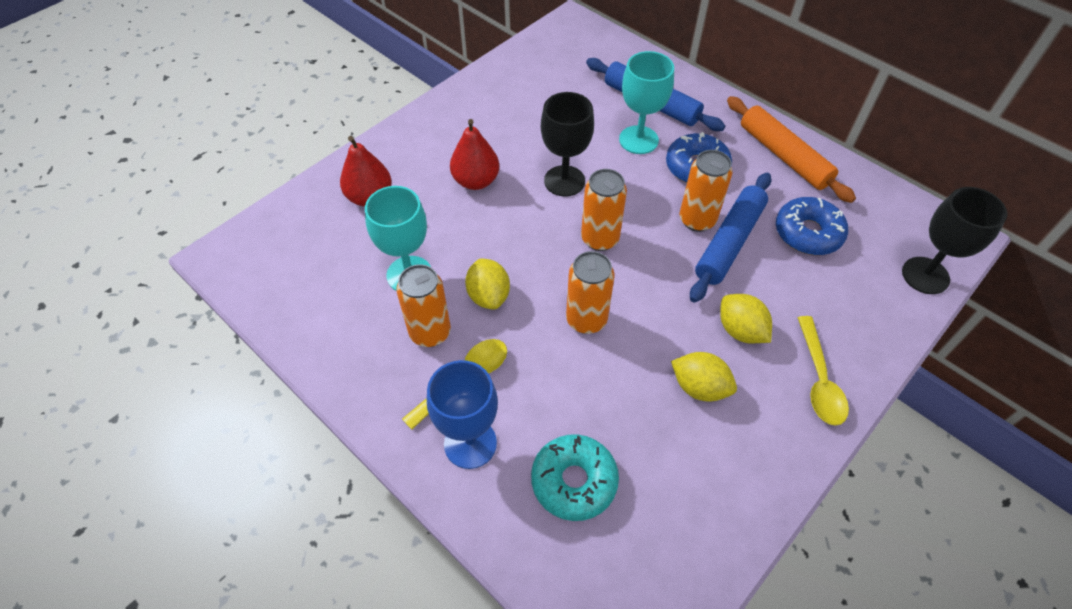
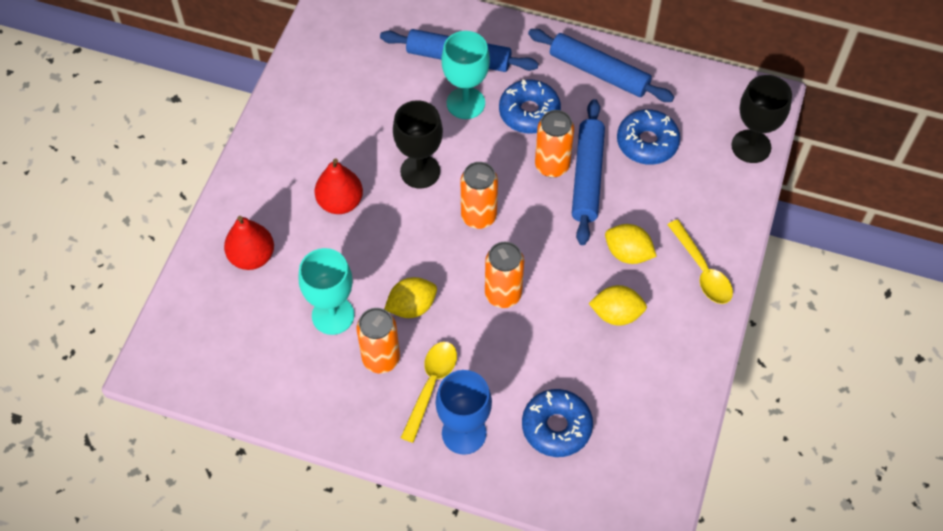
camera: 25 degrees left, 5 degrees up
yellow lemon [465,258,510,310] -> yellow lemon turned 75 degrees counterclockwise [384,277,437,318]
turquoise donut [531,434,619,521] -> blue donut [522,389,593,457]
orange rolling pin [727,96,856,203] -> blue rolling pin [528,29,674,102]

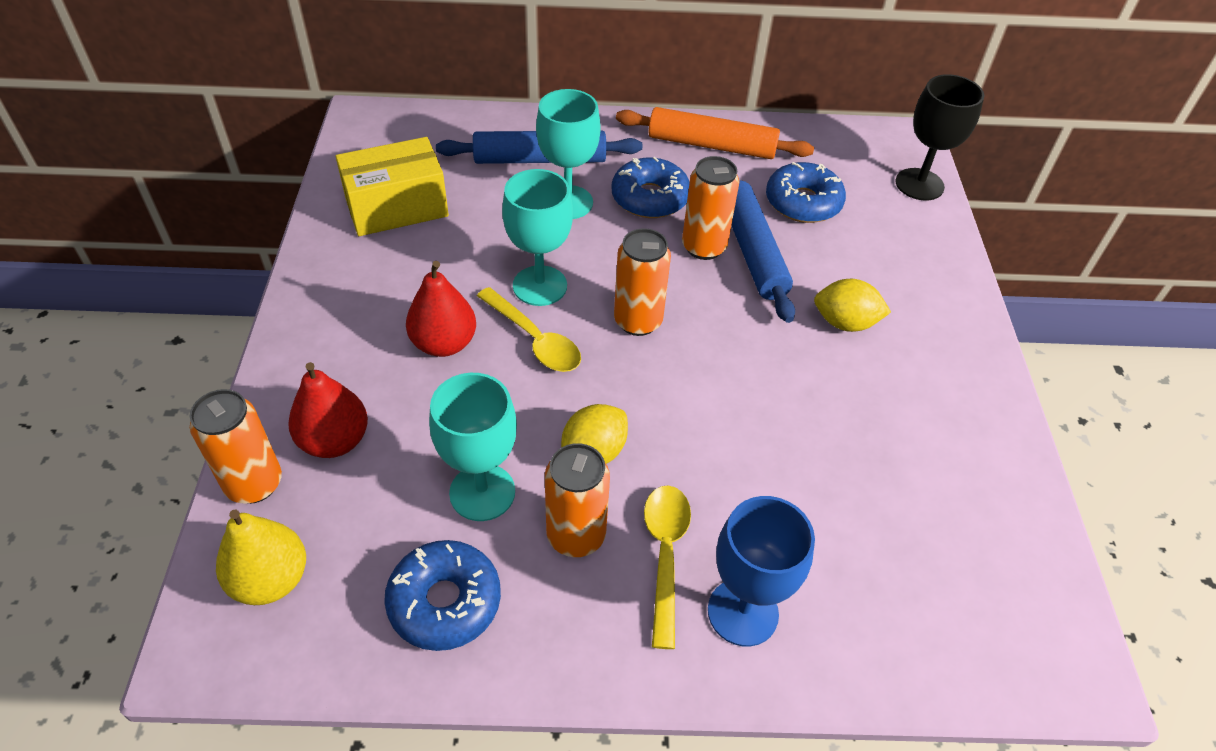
camera: 20 degrees left, 10 degrees down
black goblet [393,100,443,189] -> turquoise goblet [502,169,573,306]
orange can [485,242,524,308] -> orange can moved to [190,389,282,504]
blue donut [522,389,593,457] -> blue donut moved to [384,540,501,651]
blue rolling pin [528,29,674,102] -> orange rolling pin [616,107,814,159]
yellow lemon [589,285,647,326] -> none
yellow spoon [667,220,733,304] -> yellow spoon moved to [477,287,581,372]
none -> yellow pear [216,509,306,605]
none -> yellow box [335,137,449,236]

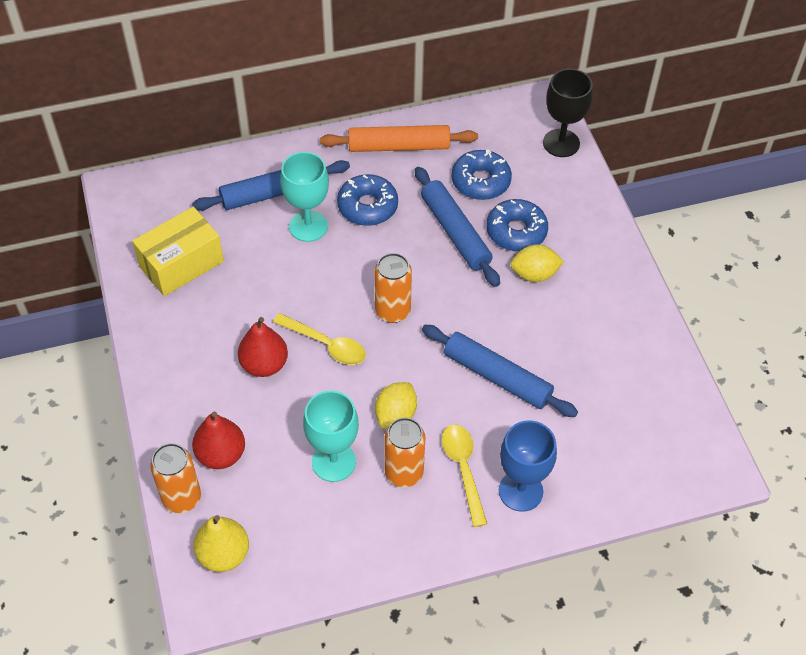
camera: 15 degrees left, 5 degrees up
blue donut [384,540,501,651] -> blue donut moved to [486,199,548,252]
turquoise goblet [502,169,573,306] -> none
orange can [682,156,739,260] -> none
none -> blue rolling pin [422,325,578,417]

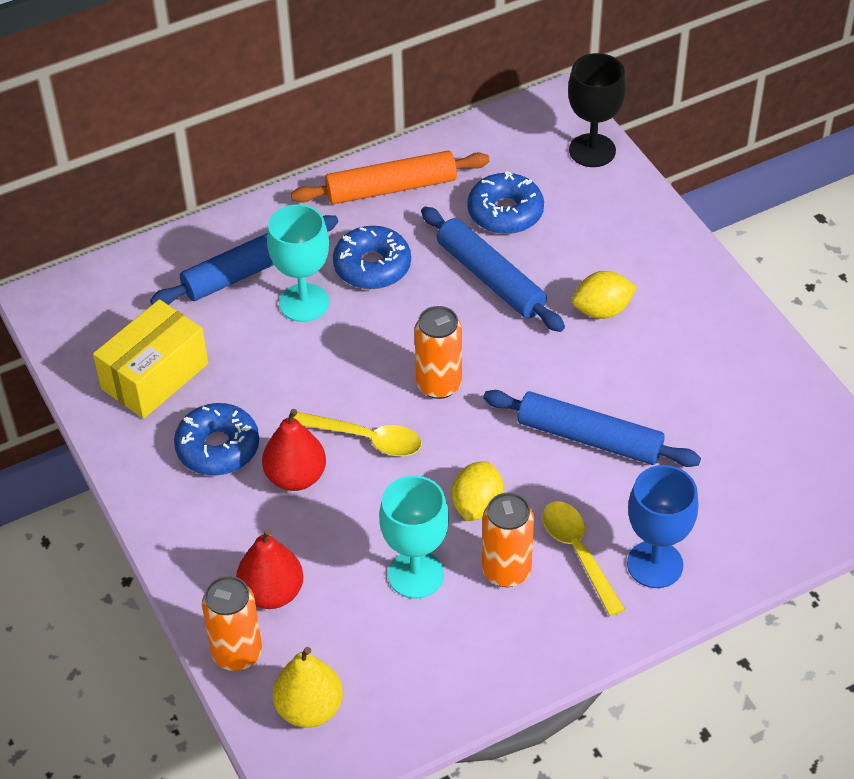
camera: 10 degrees left, 5 degrees down
blue donut [486,199,548,252] -> blue donut moved to [174,403,259,476]

